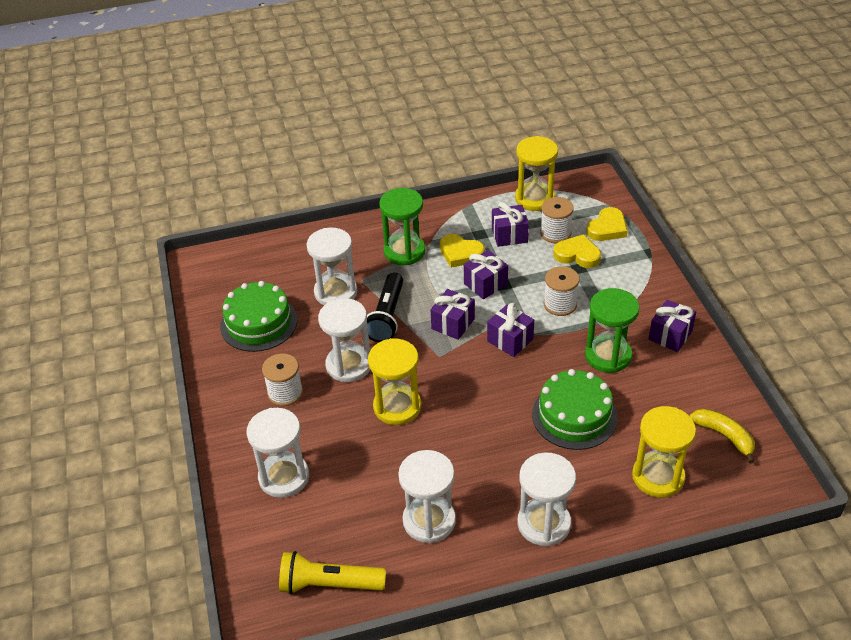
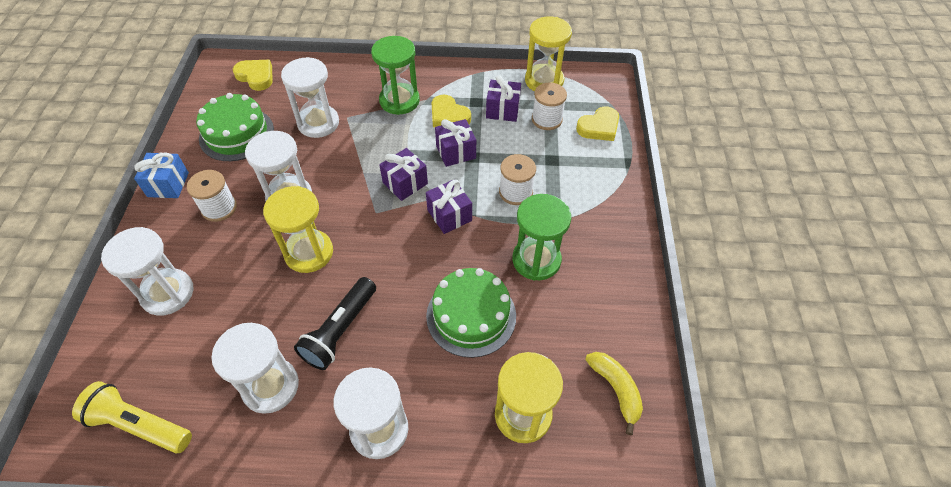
camera: 15 degrees right, 10 degrees up
black flashlight [367,272,403,342] -> black flashlight moved to [294,277,376,370]
yellow heart [553,234,601,268] -> yellow heart moved to [233,60,273,91]
purple gift [648,300,696,352] -> none
none -> blue gift [134,153,189,198]

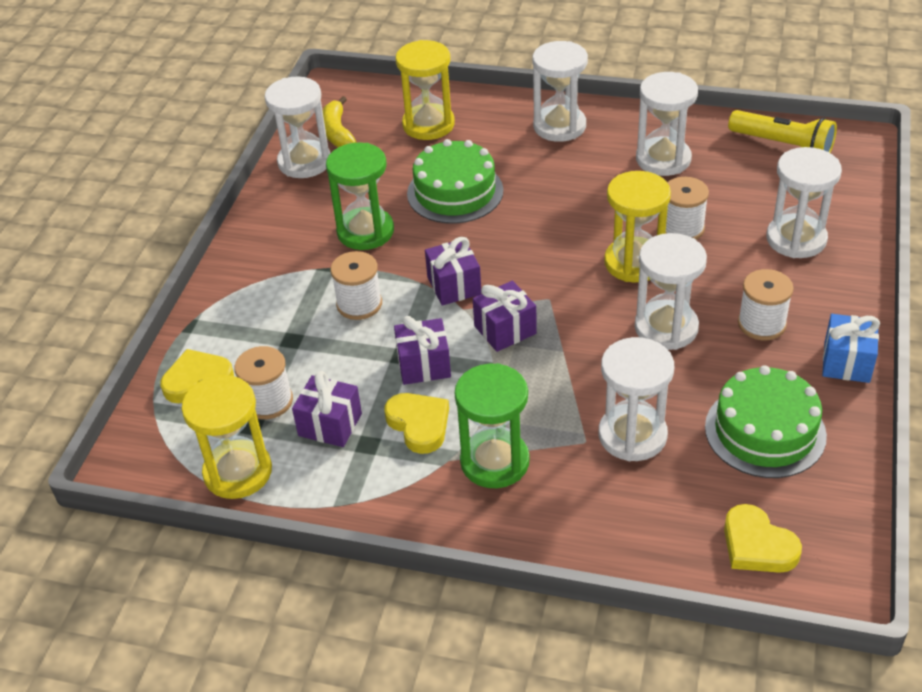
camera: 165 degrees left, 10 degrees down
black flashlight [294,277,376,370] -> none
none -> white hourglass [265,76,331,178]
none -> white spool [665,177,709,240]

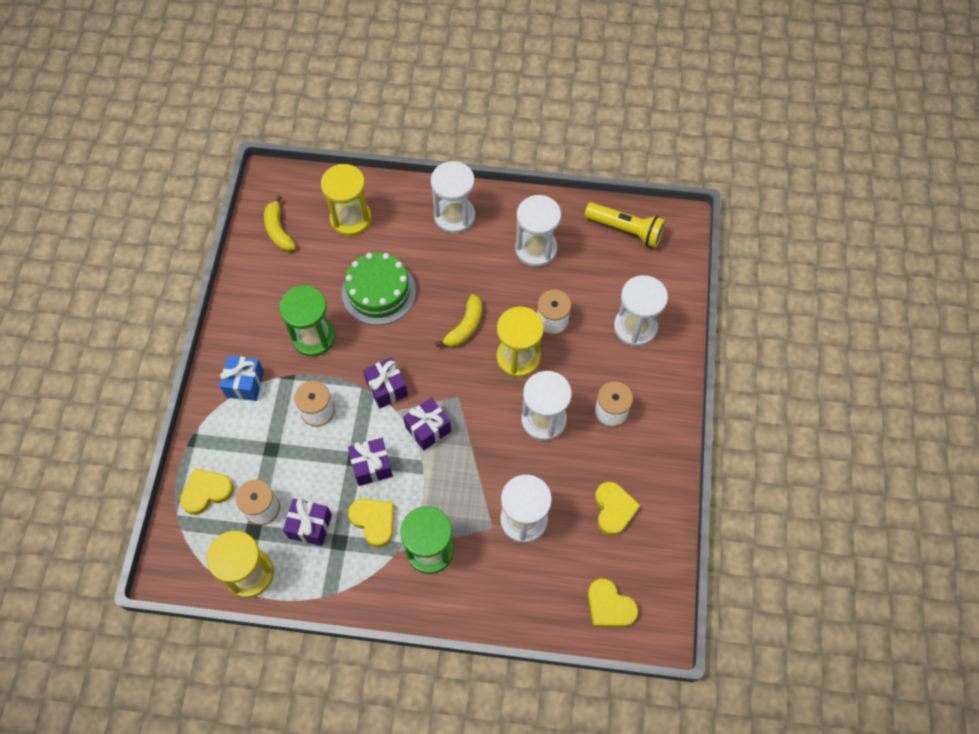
camera: 10 degrees left, 20 degrees up
white hourglass [265,76,331,178] -> none
green cake [705,365,827,478] -> yellow heart [595,481,641,536]
blue gift [822,314,880,383] -> blue gift moved to [220,356,264,401]
none -> yellow banana [435,294,482,347]

